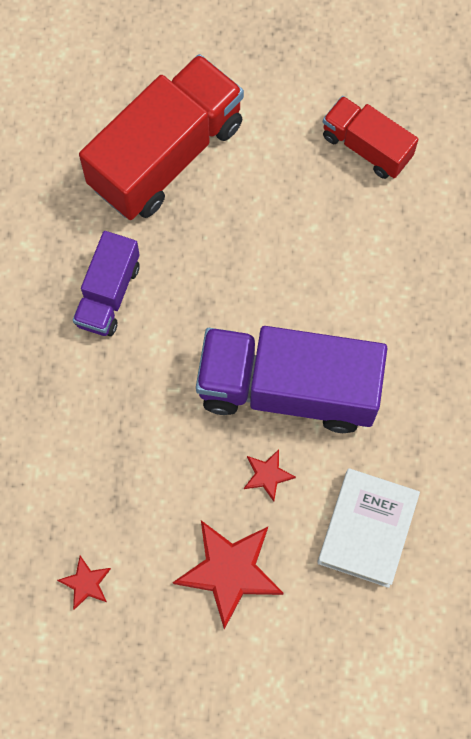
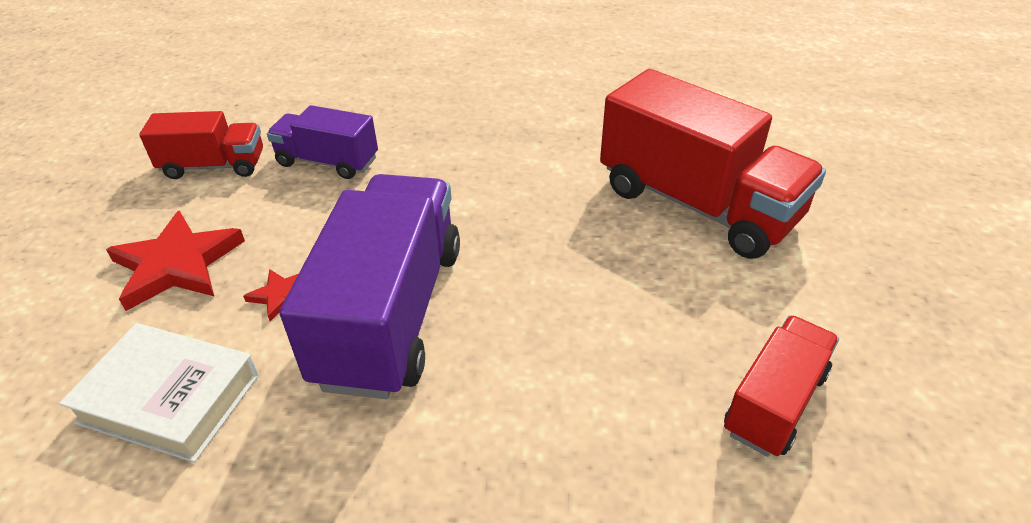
camera: 90 degrees right, 30 degrees down
red star [57,555,111,610] -> red truck [139,111,263,179]
purple truck [73,231,140,336] -> purple truck moved to [267,105,378,179]

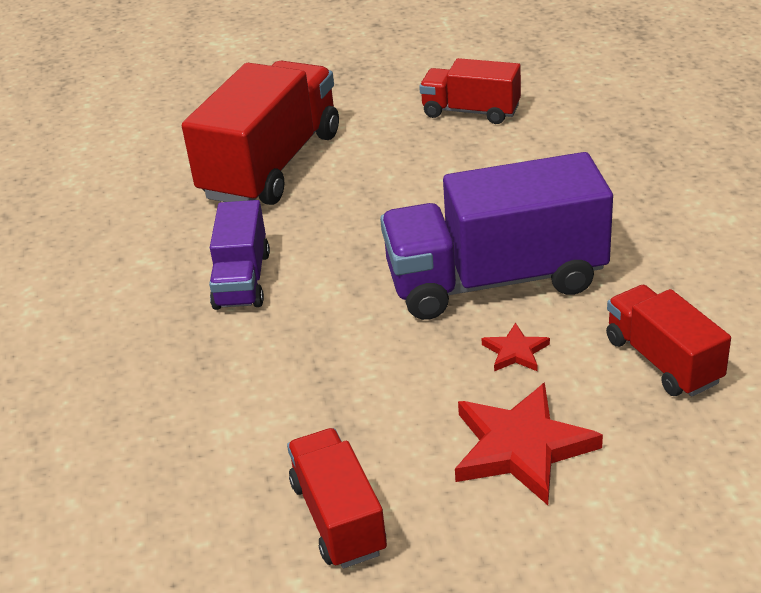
camera: 105 degrees left, 5 degrees down
white book [59,323,259,463] -> red truck [606,285,731,397]
purple truck [267,105,378,179] -> purple truck moved to [209,200,270,310]

